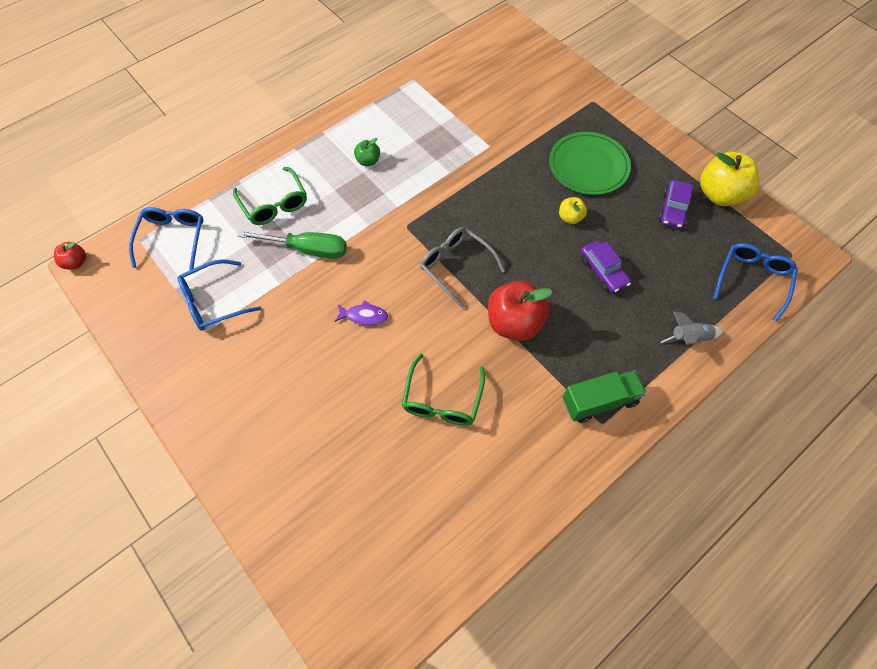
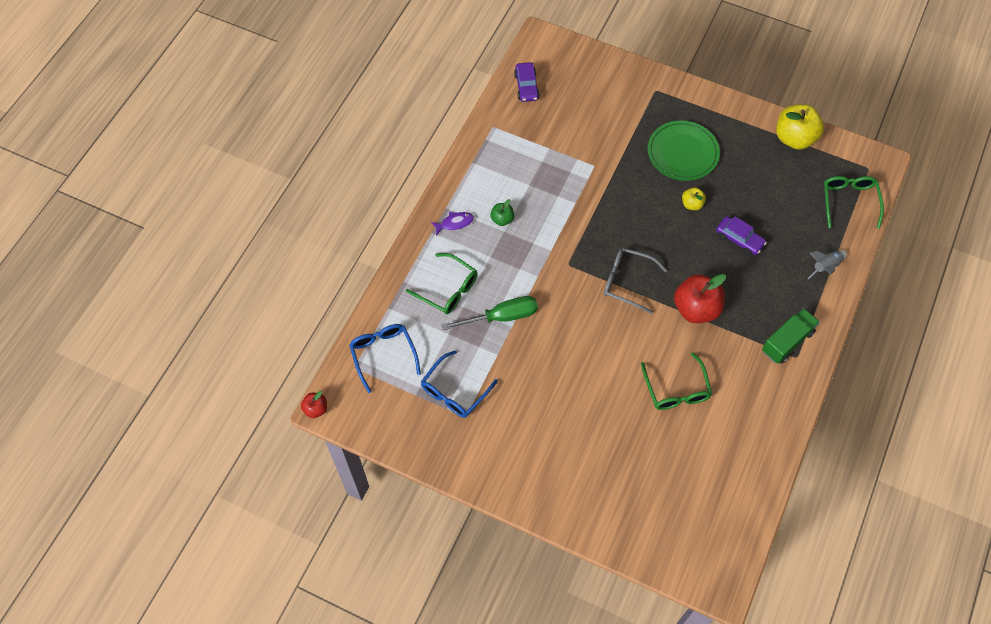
camera: 25 degrees left, 0 degrees up
purple fish [334,300,388,325] -> purple fish moved to [431,212,474,236]
purple car [659,180,693,229] -> purple car moved to [514,62,540,102]
blue glasses [713,243,798,322] -> green glasses [824,176,884,228]

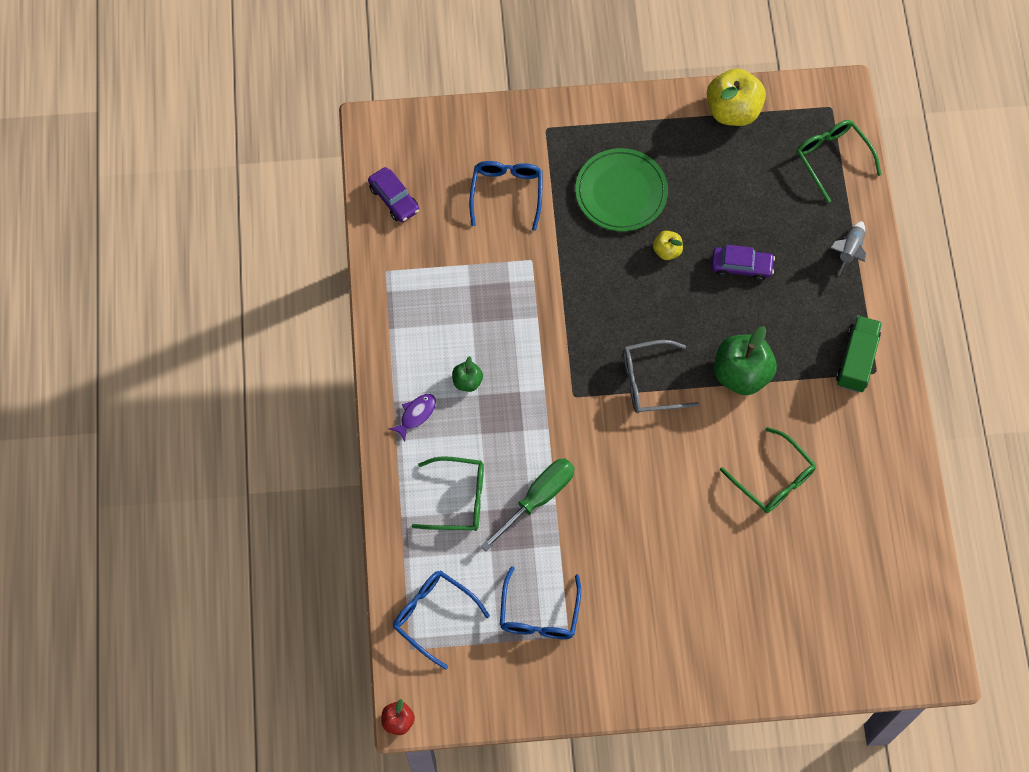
camera: 30 degrees left, 5 degrees up
red apple [674,274,726,323] -> green apple [714,326,777,395]
none -> blue glasses [469,161,543,231]

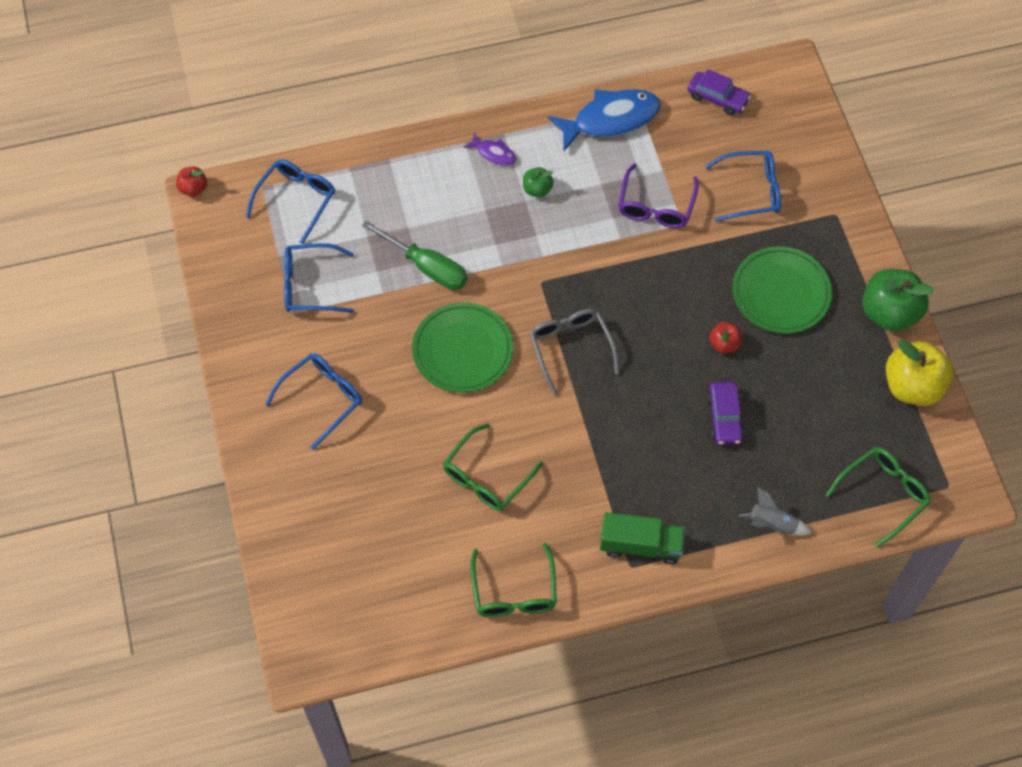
camera: 80 degrees right, 5 degrees down
purple car [368,167,419,222] -> purple car turned 105 degrees counterclockwise [688,69,751,115]
green glasses [412,456,484,531] -> green glasses moved to [470,543,557,617]
yellow apple [653,231,683,260] -> red apple [709,322,742,354]
green apple [714,326,777,395] -> green apple moved to [862,269,934,332]
none -> blue glasses [265,353,362,449]
none -> green plate [412,302,513,393]
none -> blue fish [548,89,661,151]
none -> purple glasses [618,163,699,228]

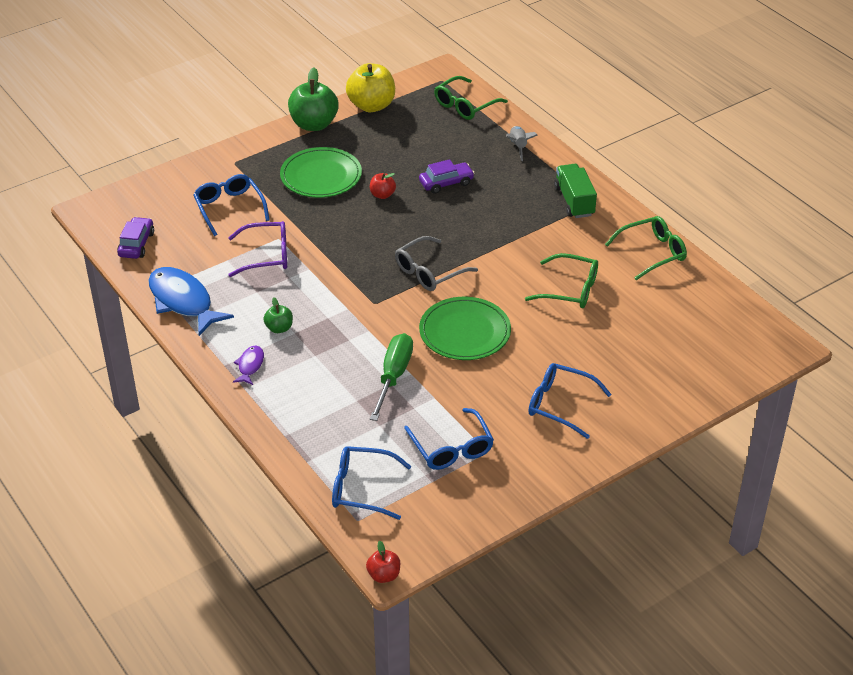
camera: 110 degrees left, 20 degrees down
green glasses [826,447,931,548] -> green glasses turned 75 degrees counterclockwise [434,76,508,120]

